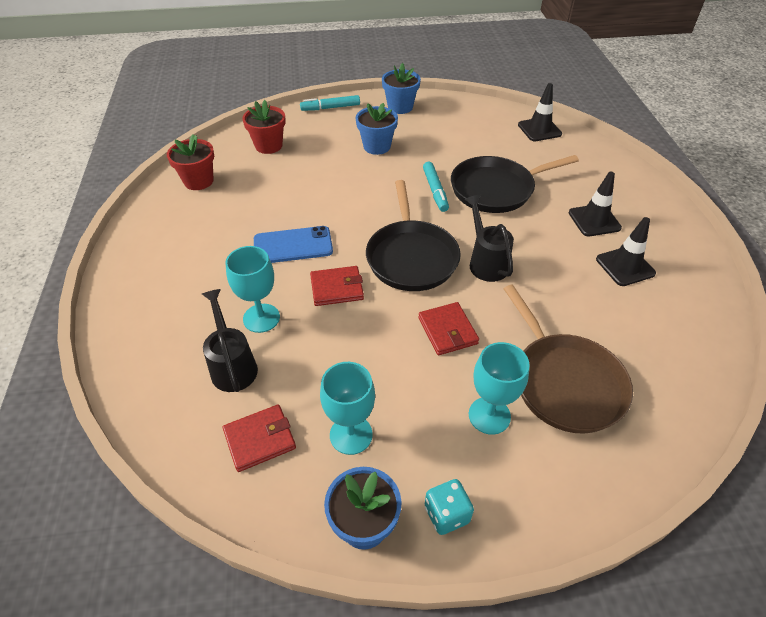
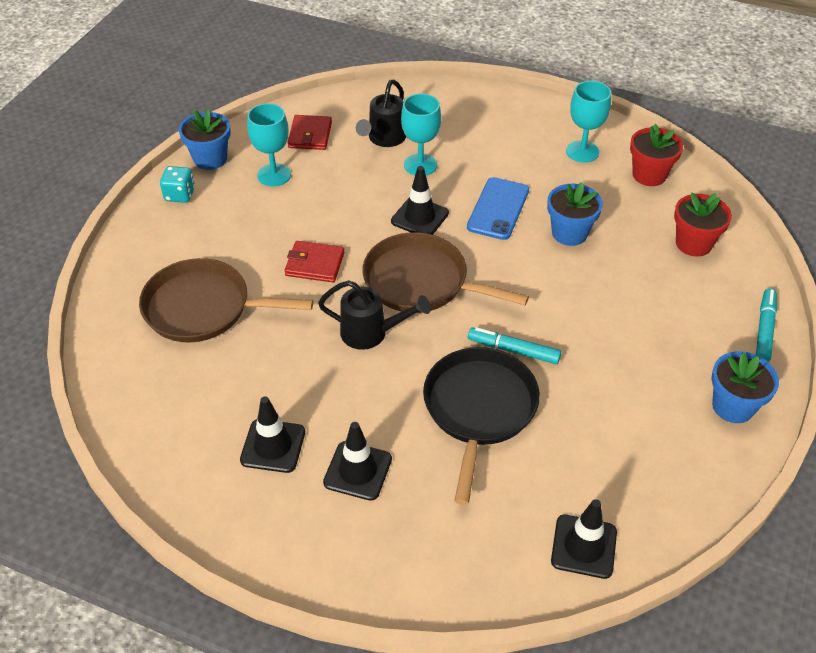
camera: 120 degrees right, 0 degrees up
black watering can [202,289,258,392] -> black watering can turned 105 degrees clockwise [356,80,406,147]
red wallet [310,266,364,306] -> black traffic cone [391,166,449,235]
blue flower pot [356,103,398,155] -> blue flower pot moved to [547,182,603,246]
black pan [366,180,461,291] -> brown pan [362,232,529,313]
turquoise goblet [469,342,530,435] -> turquoise goblet moved to [566,81,611,163]

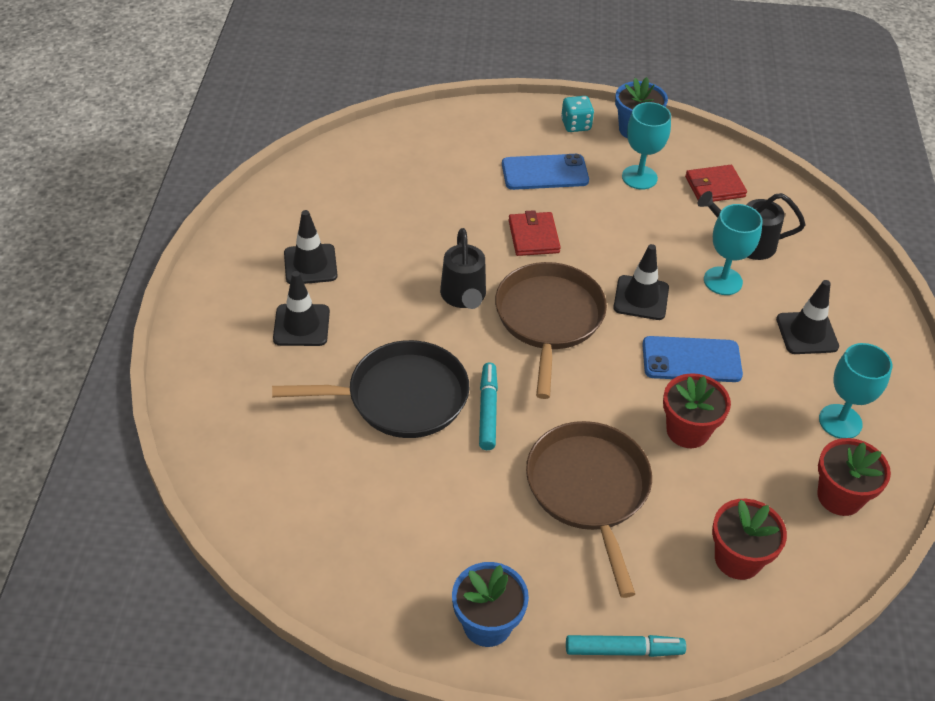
camera: 70 degrees right, 0 degrees up
brown pan [139,258,313,342] -> brown pan moved to [526,421,652,598]
blue flower pot [547,182,603,246] -> red flower pot [663,373,731,448]
black traffic cone [551,499,617,579] -> black traffic cone moved to [776,280,839,354]
none -> blue phone [502,154,589,190]

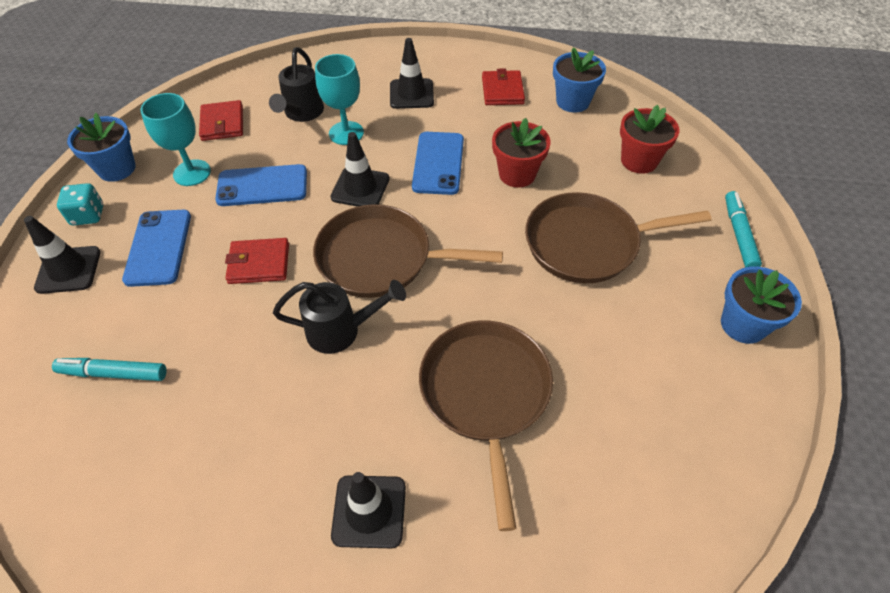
camera: 85 degrees left, 5 degrees up
black pan [272,340,469,438] -> brown pan [419,321,553,531]
black traffic cone [284,210,338,284] -> black traffic cone moved to [24,216,101,294]
turquoise marker [479,363,498,450] -> turquoise marker moved to [52,358,167,381]
red flower pot [817,438,891,516] -> blue flower pot [553,47,606,113]
turquoise goblet [819,343,892,439] -> red wallet [482,68,525,105]
none -> blue phone [215,164,307,206]

